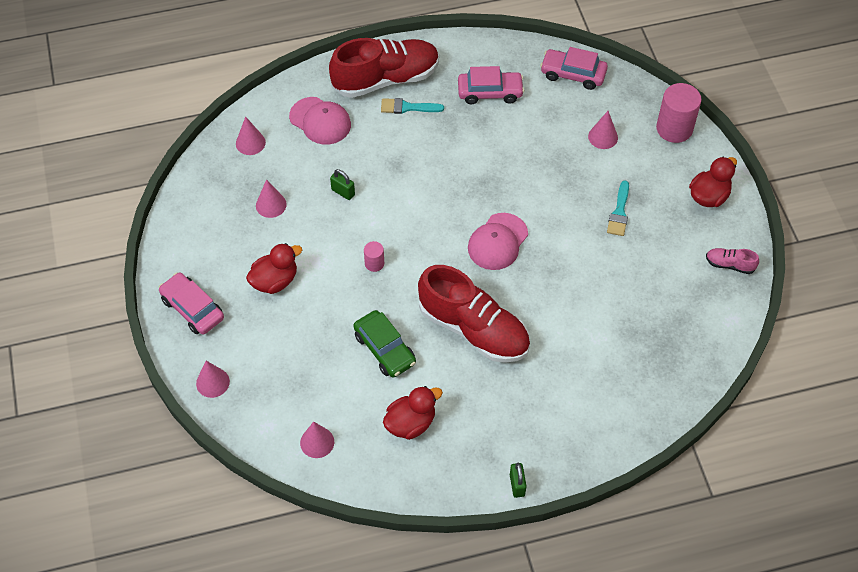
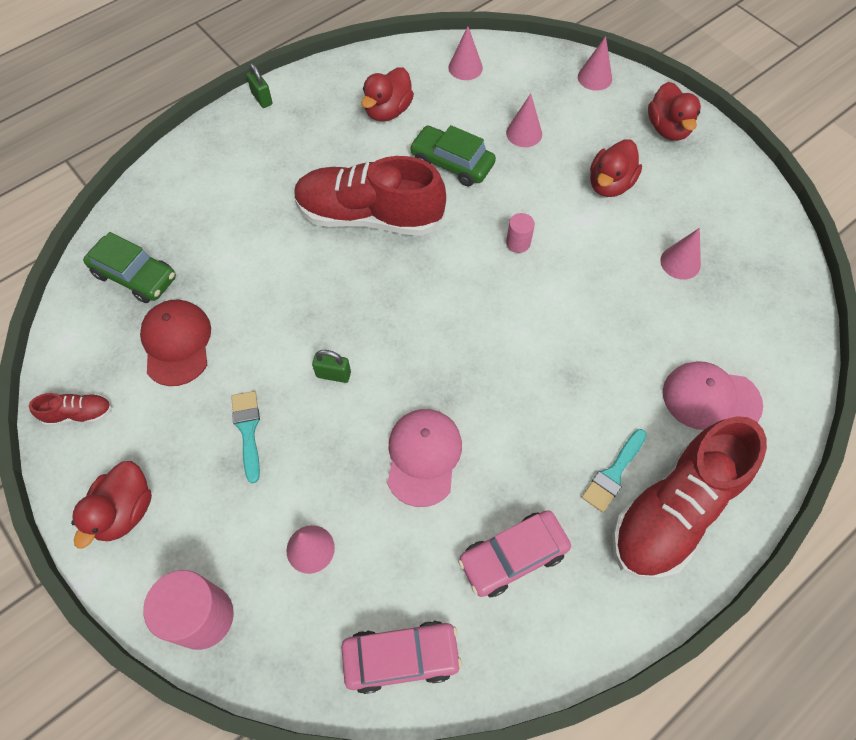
camera: 155 degrees right, 5 degrees up
pink car [159,272,224,334] -> red duck [648,82,701,141]
pink cone [236,116,266,155] -> pink cone moved to [506,94,542,147]
green padlock [330,169,355,200] -> green padlock moved to [312,350,351,383]
turquoise brush [381,98,444,114] -> turquoise brush turned 150 degrees clockwise [582,429,647,512]
pink cap [468,213,528,270] -> pink cap moved to [387,409,462,507]
pink shoe [706,248,759,274] -> red shoe [29,393,112,426]
none -> green car [83,232,176,303]
none -> red cap [140,300,211,386]

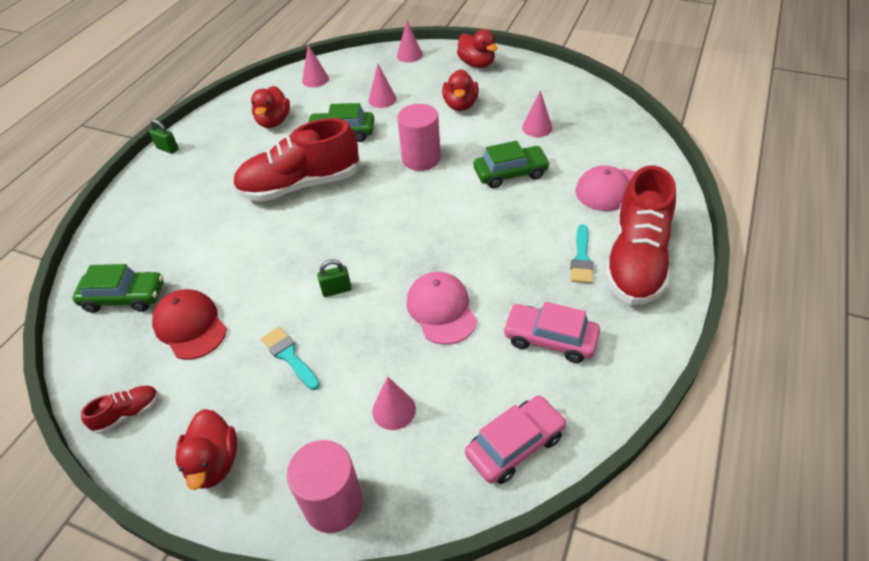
camera: 25 degrees left, 15 degrees down
pink car [458,510,571,597] -> pink car turned 75 degrees clockwise [503,302,600,363]
pink cylinder [506,213,535,253] -> pink cylinder [397,104,441,171], size x1.99
none -> green car [474,141,550,188]

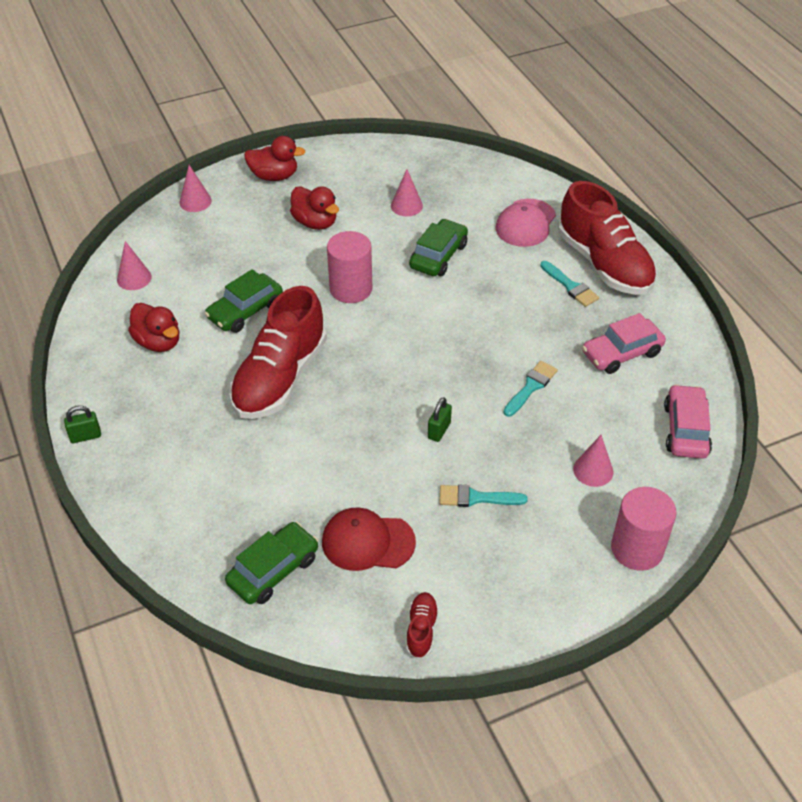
camera: 50 degrees left, 0 degrees up
red duck [176,409,237,490] -> none
pink cone [369,64,397,108] -> none
pink cap [406,272,477,345] -> turquoise brush [503,361,558,417]

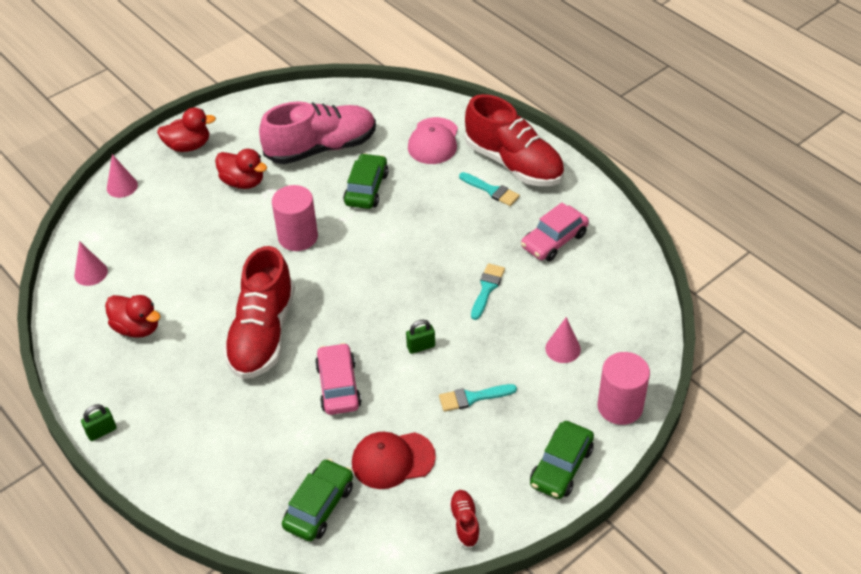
camera: 15 degrees left, 0 degrees up
green car [205,269,283,333] -> green car moved to [530,421,594,499]
pink cone [391,169,423,216] -> pink shoe [259,101,376,164]
green padlock [428,397,452,442] -> green padlock turned 60 degrees clockwise [406,320,435,354]
pink car [664,384,712,459] -> pink car moved to [315,343,362,415]

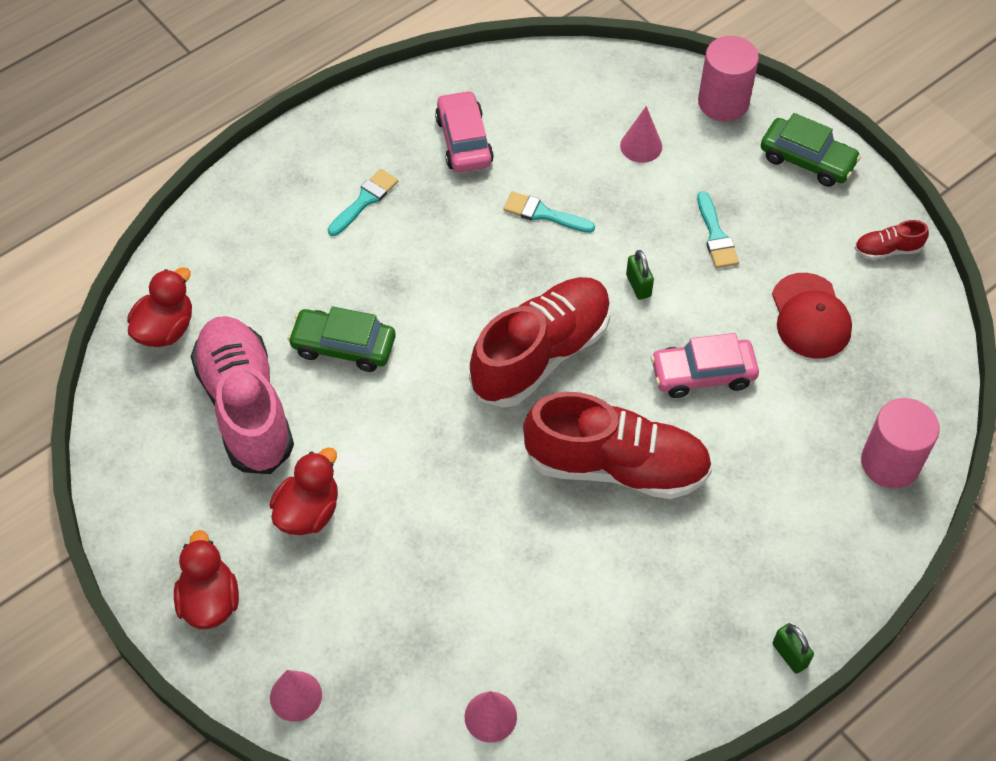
camera: 90 degrees left, 10 degrees up
red duck [105,295,161,338] -> red duck moved to [127,267,192,347]
pink cylinder [272,185,318,251] -> pink cylinder moved to [861,398,940,489]
green car [282,459,353,541] -> none
pink cap [408,117,458,164] -> none
red shoe [465,94,564,186] -> red shoe moved to [469,277,611,408]
pink car [521,203,589,261] -> pink car turned 150 degrees counterclockwise [435,90,494,172]

